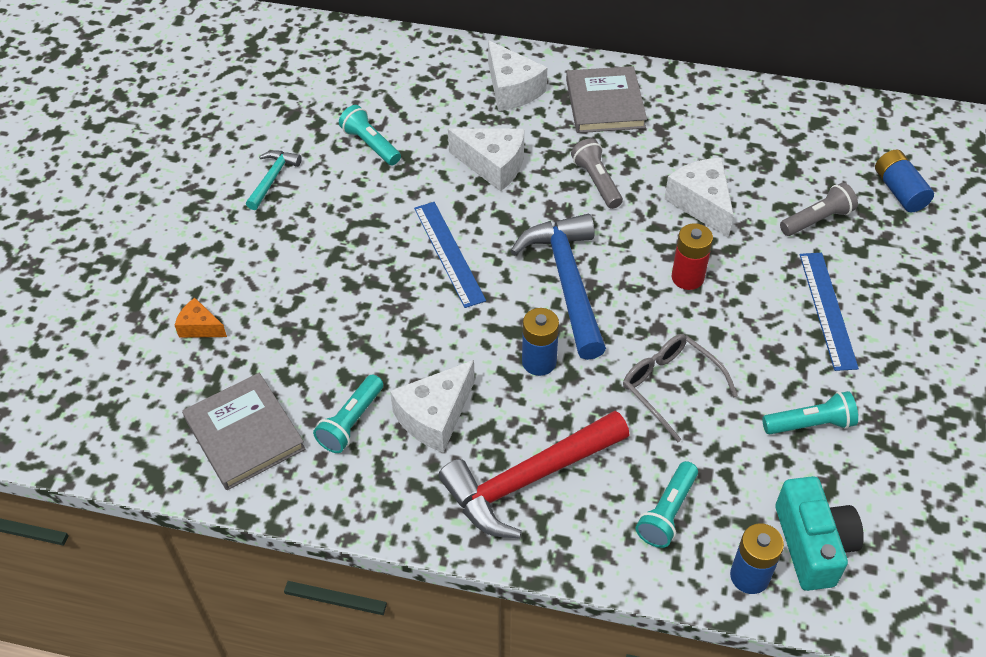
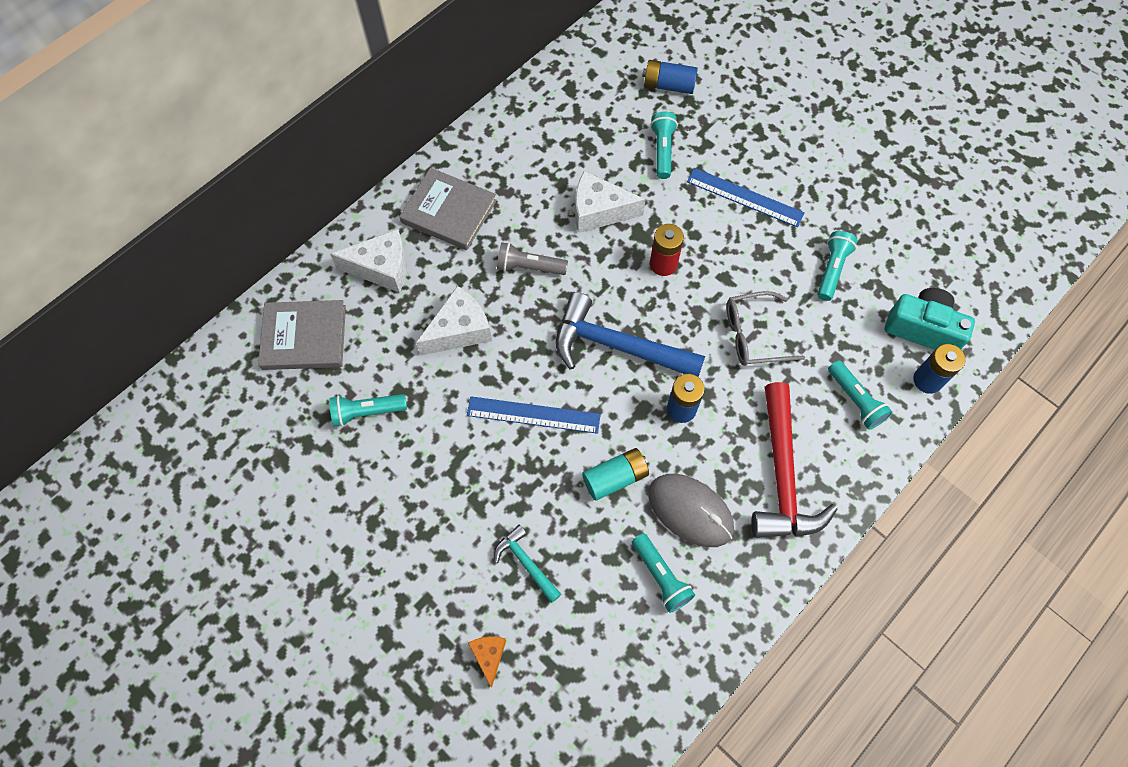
camera: 60 degrees left, 15 degrees up
orange cheese [175,298,227,338] -> orange cheese turned 120 degrees clockwise [468,636,506,687]
grey book [182,373,305,490] -> grey book moved to [258,300,346,370]
turquoise hammer [246,150,302,210] -> turquoise hammer moved to [494,525,561,603]
white cheese [390,360,475,453] -> grey mouse [648,474,734,547]
grey flashlight [780,183,858,236] -> turquoise flashlight [650,112,678,179]
none -> turquoise battery [582,448,649,501]

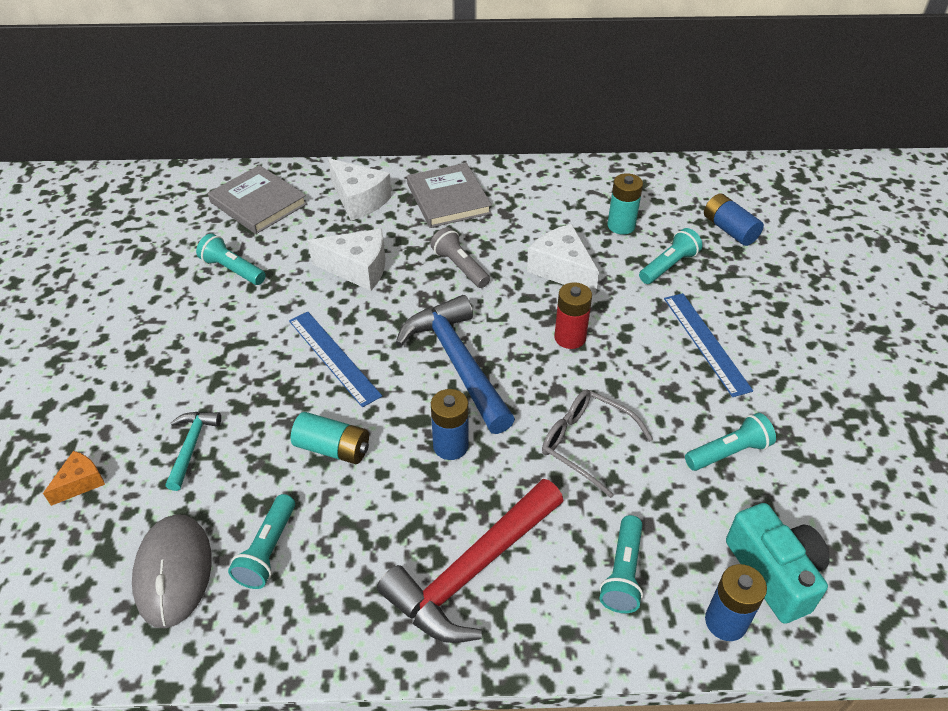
camera: 45 degrees right, 20 degrees down
grey mouse [648,474,734,547] -> grey mouse moved to [132,514,212,628]
none -> turquoise battery [608,173,643,234]

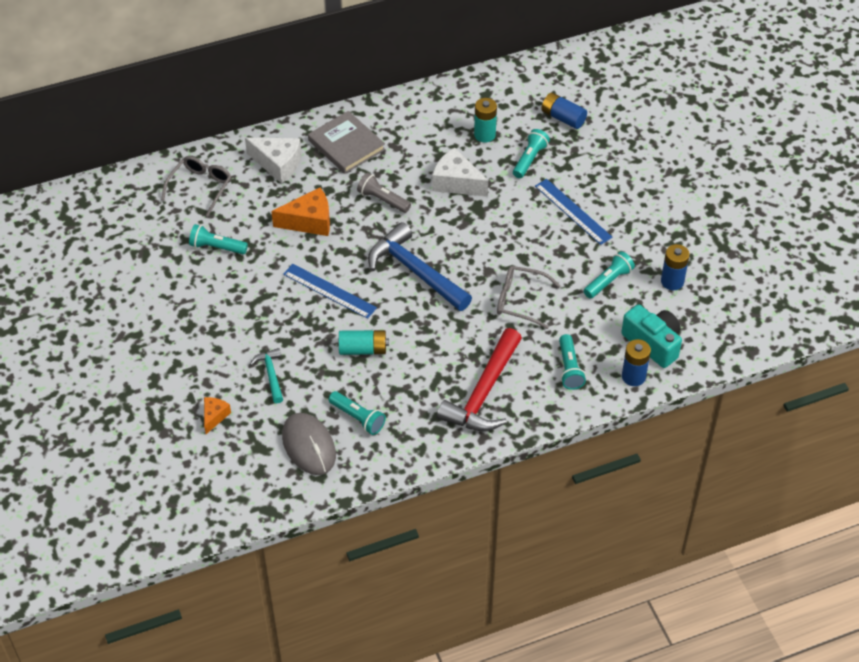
camera: 20 degrees left, 5 degrees up
grey book [208,165,307,234] -> grey glasses [161,156,232,217]
turquoise flashlight [228,494,295,589] -> turquoise flashlight turned 45 degrees counterclockwise [328,391,386,435]
white cheese [308,229,385,291] -> orange cheese [271,188,330,236]
blue battery [431,389,469,460] -> blue battery moved to [661,244,690,290]
red battery [554,282,592,349] -> none

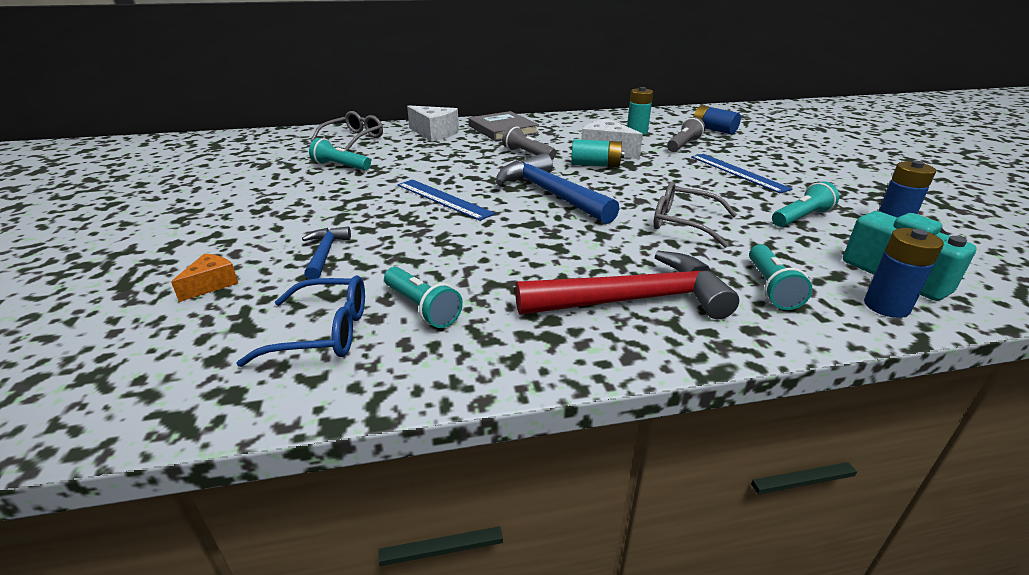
camera: 10 degrees right, 20 degrees down
turquoise hammer [250,348,283,403] -> blue hammer [302,227,351,279]
orange cheese [271,188,330,236] -> none
grey mouse [282,413,336,475] -> blue glasses [236,275,365,367]
turquoise battery [339,330,389,355] -> turquoise battery moved to [571,139,625,167]
red hammer [437,328,522,431] -> red hammer turned 135 degrees counterclockwise [515,251,739,319]
turquoise flashlight [513,129,550,178] -> grey flashlight [667,117,705,152]

